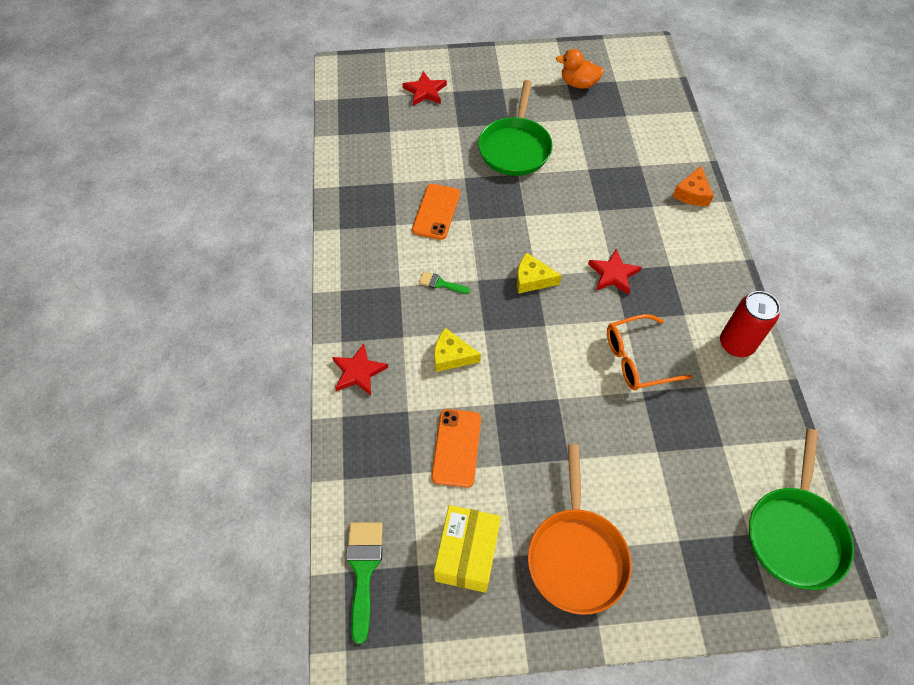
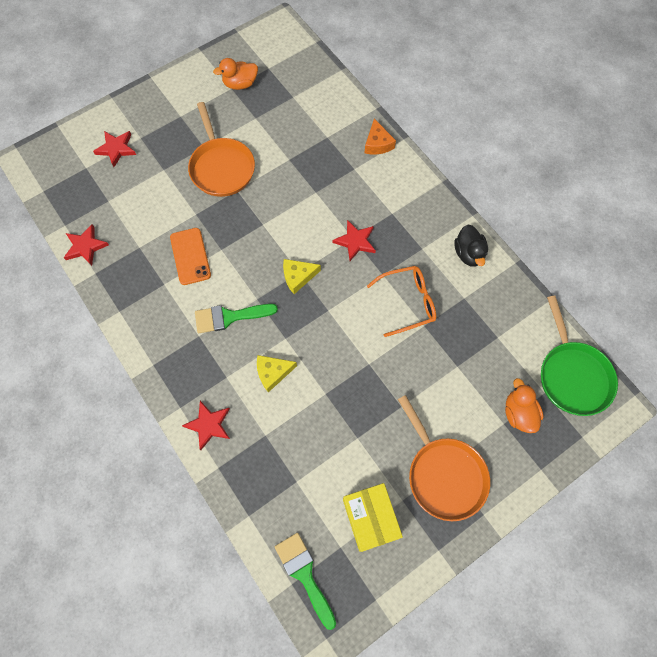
camera: 30 degrees left, 10 degrees up
green brush [419,271,470,294] -> green brush [195,304,278,333], size x1.83
orange phone [431,409,481,487] -> none
green pan [478,80,553,176] -> orange pan [188,102,255,197]
orange glasses [607,314,692,390] -> orange glasses turned 150 degrees counterclockwise [367,266,436,337]
red can [720,291,780,357] -> black duck [454,225,488,267]
none -> red star [64,224,109,266]
none -> orange duck [505,378,544,433]

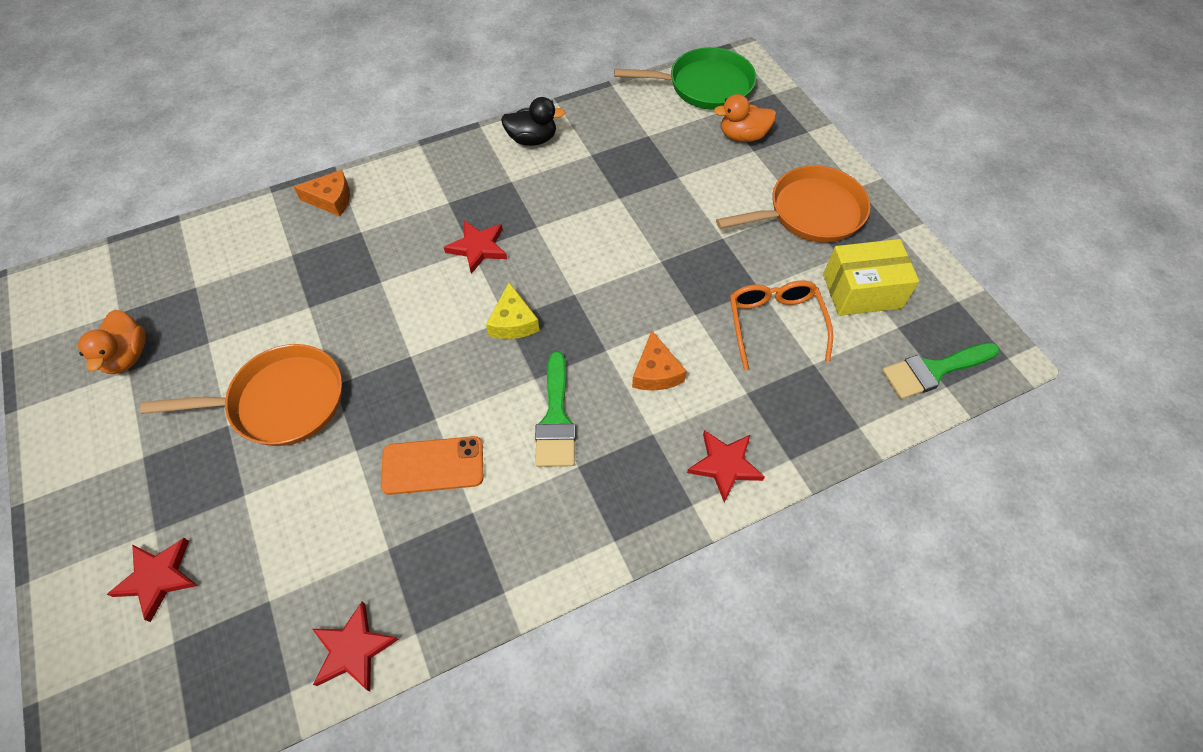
camera: 80 degrees left, 10 degrees down
yellow cheese [257,355,297,392] -> orange cheese [632,331,687,391]
orange glasses [367,266,436,337] -> orange glasses moved to [730,281,833,370]

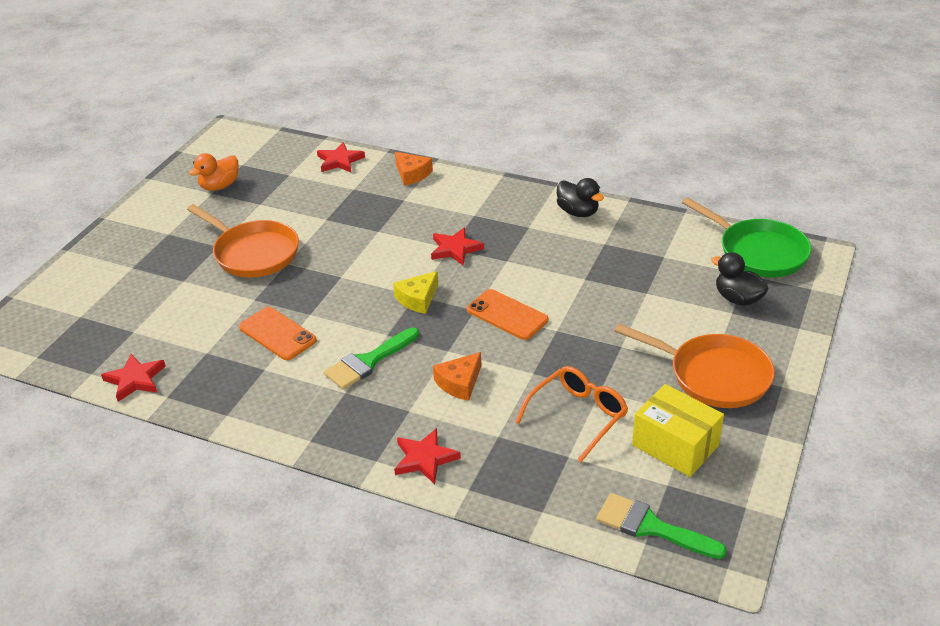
camera: 50 degrees right, 20 degrees down
red star [107,538,198,622] -> red star moved to [317,142,365,172]
orange duck [714,94,776,142] -> black duck [711,252,769,306]
none -> orange phone [467,289,548,340]

